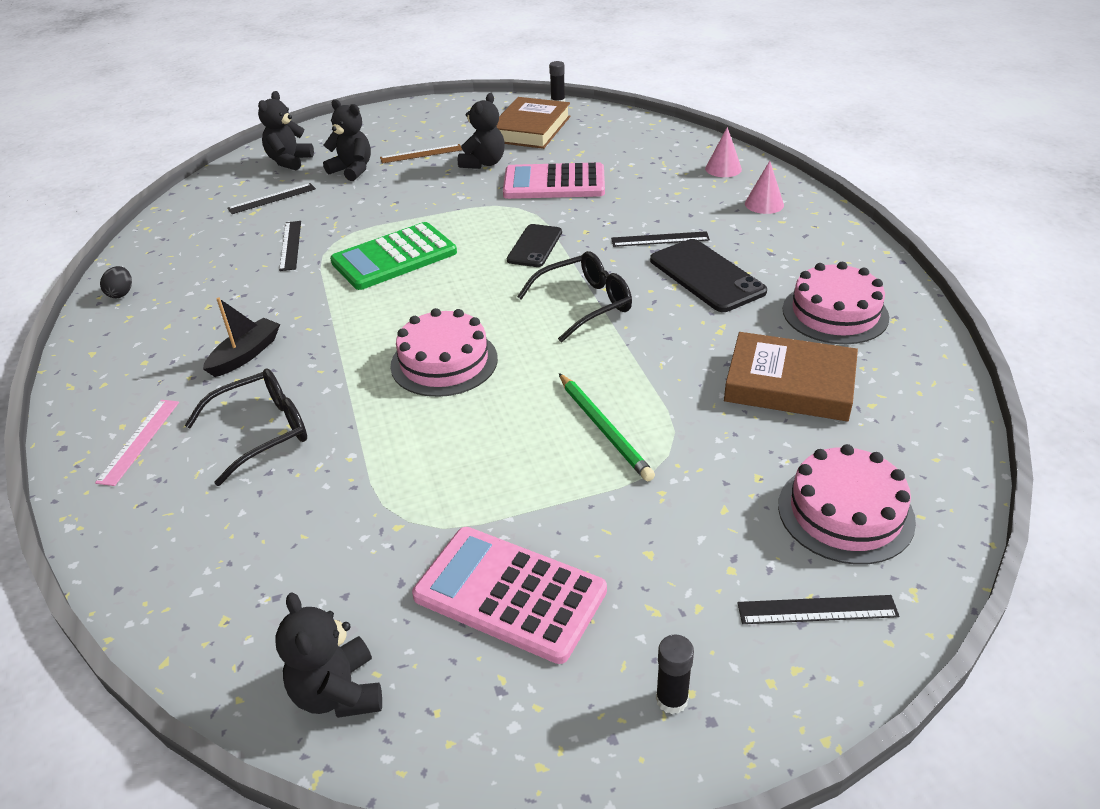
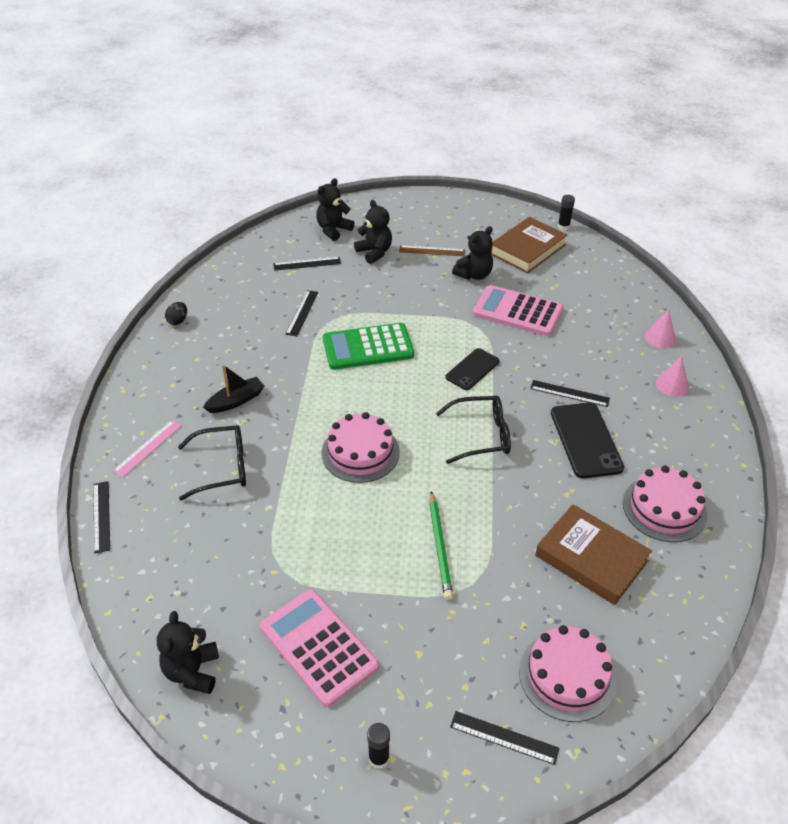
camera: 20 degrees right, 5 degrees up
none -> black ruler [93,481,110,553]

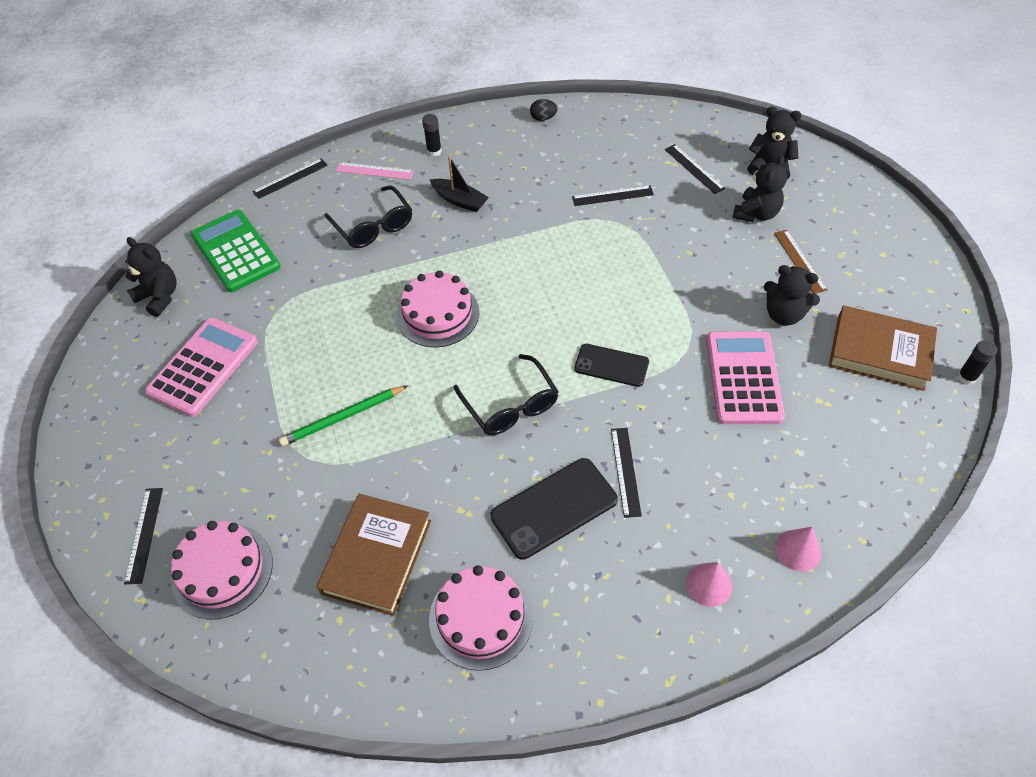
camera: 70 degrees right, 10 degrees up
black teddy bear [157,611,219,694] -> black teddy bear turned 60 degrees clockwise [125,237,177,317]
green calculator [323,323,414,370] -> green calculator moved to [191,210,281,292]
black glue stick [367,723,390,769] -> black glue stick moved to [422,114,442,156]

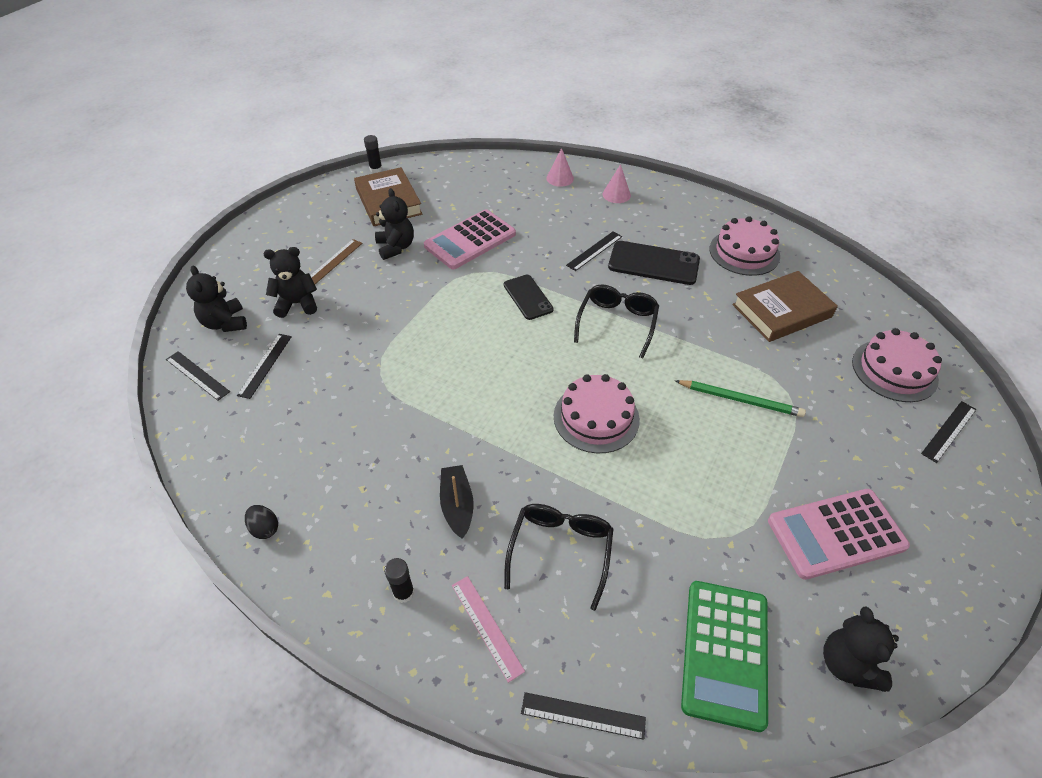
camera: 135 degrees left, 5 degrees down
black ruler [572,185,654,206] -> black ruler moved to [166,351,230,401]

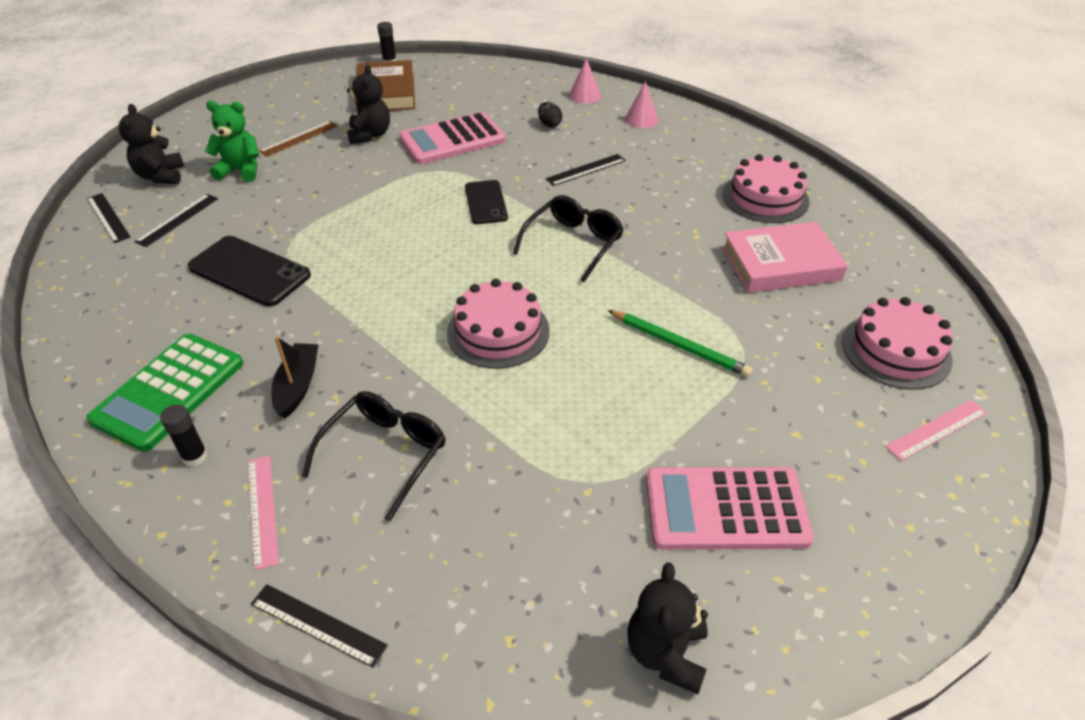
camera: 15 degrees right, 5 degrees down
black egg [245,505,278,539] -> black egg moved to [538,102,562,127]
black teddy bear [263,247,317,318] -> green teddy bear [205,101,259,182]
black phone [608,241,700,285] -> black phone moved to [188,236,311,307]
green calculator [681,581,768,732] -> green calculator moved to [86,334,243,452]
brown book [732,271,838,342] -> pink book [722,222,848,293]
black ruler [921,401,977,463] -> pink ruler [885,400,987,461]

